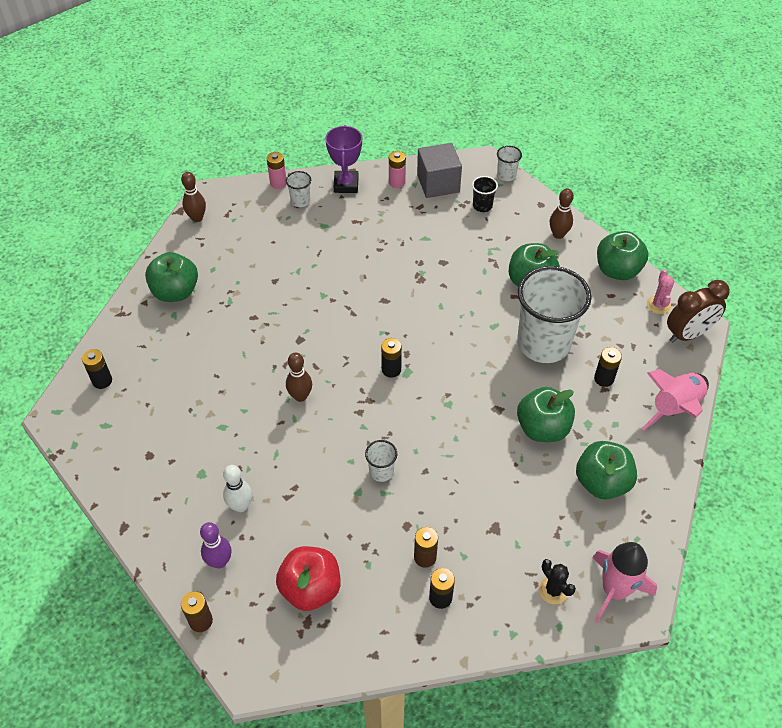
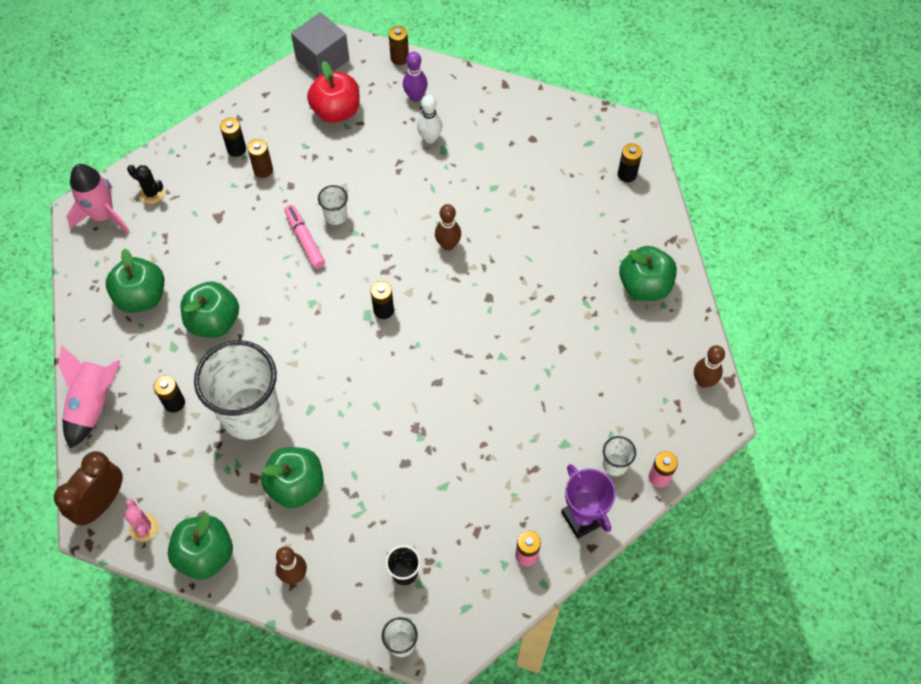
camera: 150 degrees right, 10 degrees up
grey cube [417,143,462,198] -> grey cube moved to [291,12,349,77]
none -> pink marker [285,205,325,269]

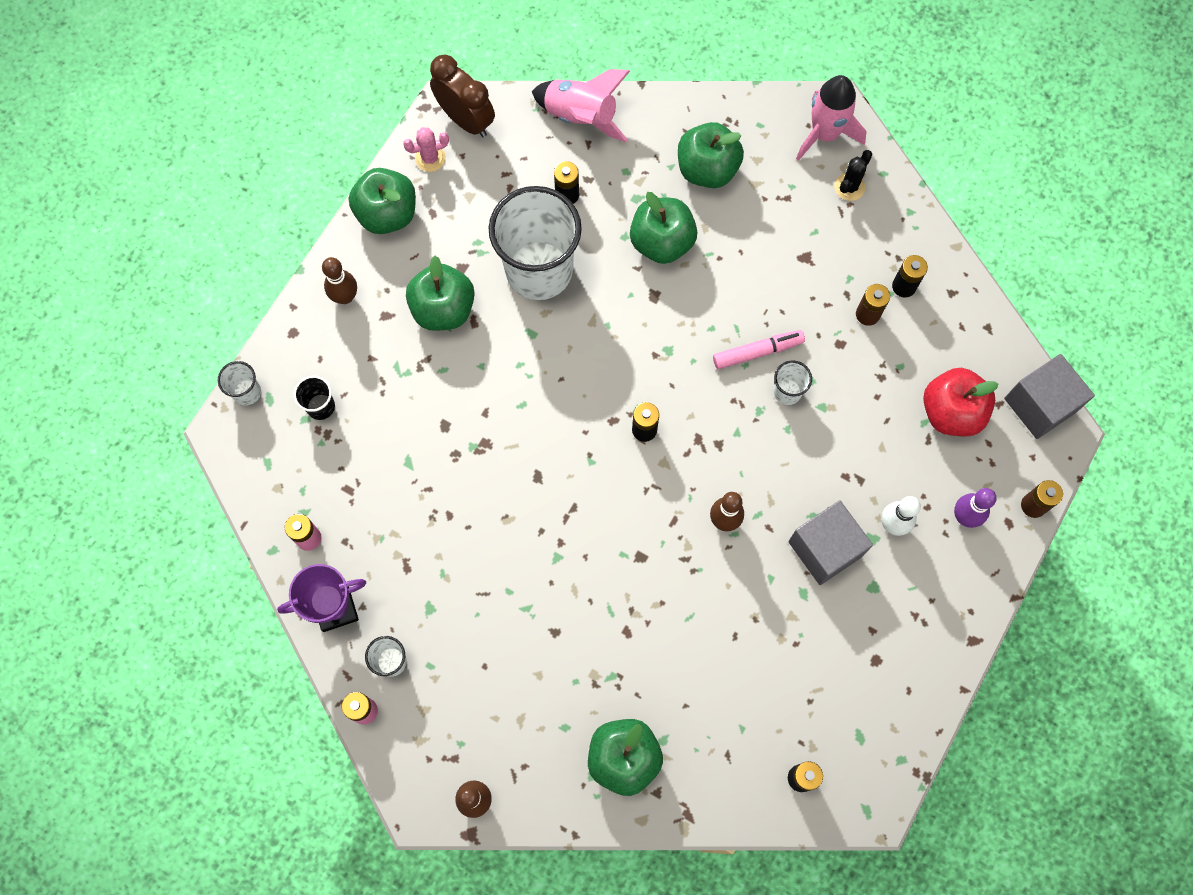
camera: 100 degrees right, 10 degrees up
none -> grey cube [788,500,873,585]

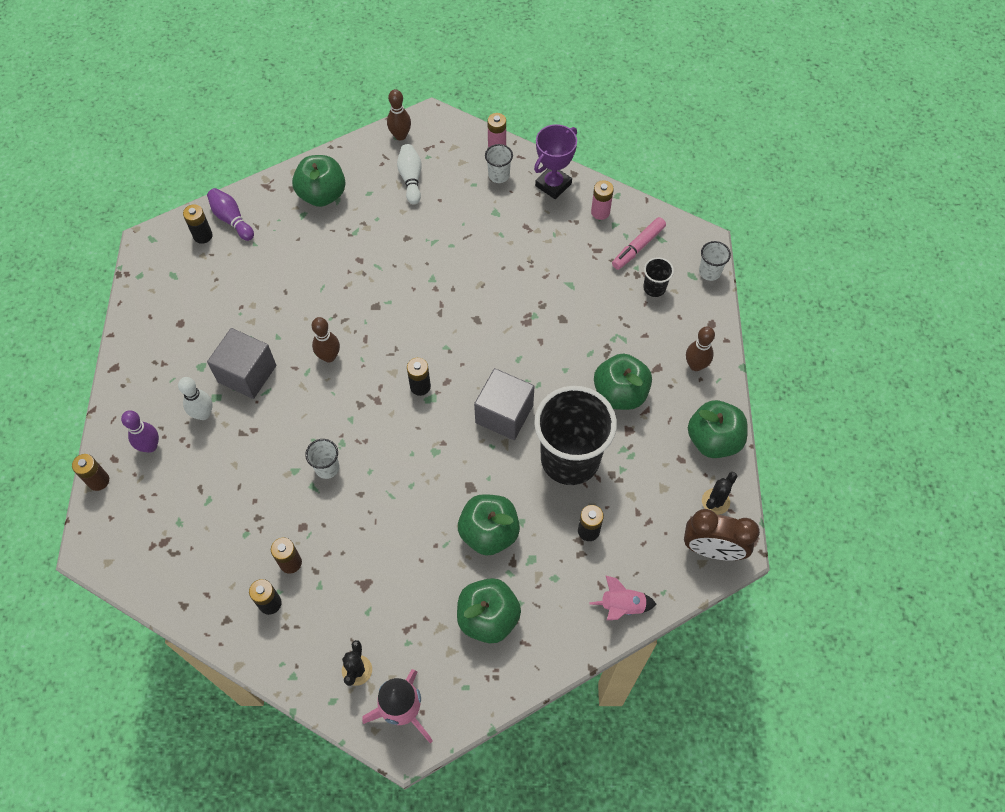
camera: 150 degrees right, 10 degrees down
pink cactus [403,127,449,172] -> black cactus [702,472,737,515]
white cup [489,186,582,300] -> black cup [534,386,617,485]
pink rocket [532,69,630,143] -> pink rocket [589,575,656,620], size x0.62
pink marker [713,330,805,369] -> pink marker moved to [612,217,666,270]
red apple [923,368,998,436] -> none
grey cube [1004,354,1095,439] -> grey cube moved to [474,368,534,440]
none -> purple bowling pin [207,188,254,241]
none -> white bowling pin [397,144,422,204]

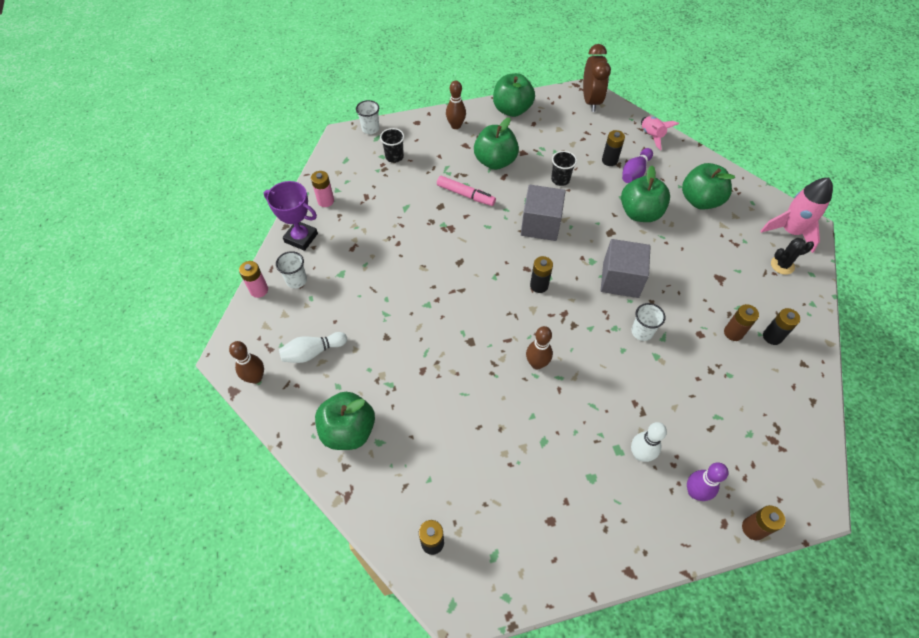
camera: 105 degrees left, 5 degrees down
purple bowling pin [207,188,254,241] -> purple bowling pin moved to [622,148,653,183]
grey cube [207,328,276,399] -> grey cube moved to [600,239,651,298]
black cup [534,386,617,485] -> black cup [551,151,577,186], size x0.41
pink marker [612,217,666,270] -> pink marker moved to [437,176,496,206]
black cactus [702,472,737,515] -> none

